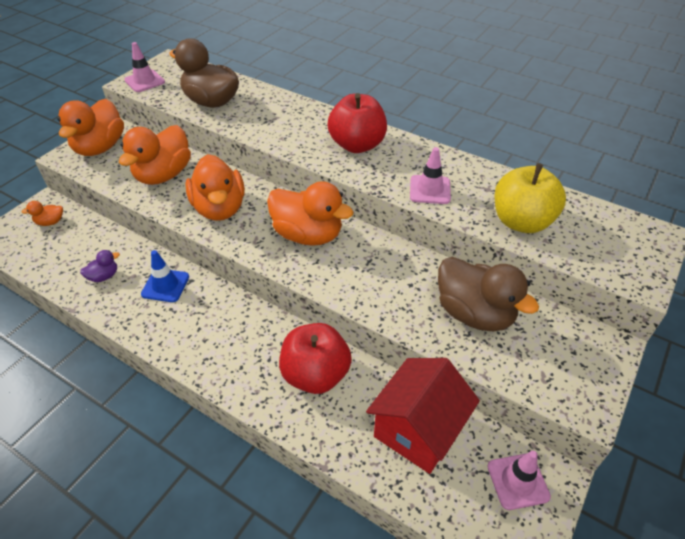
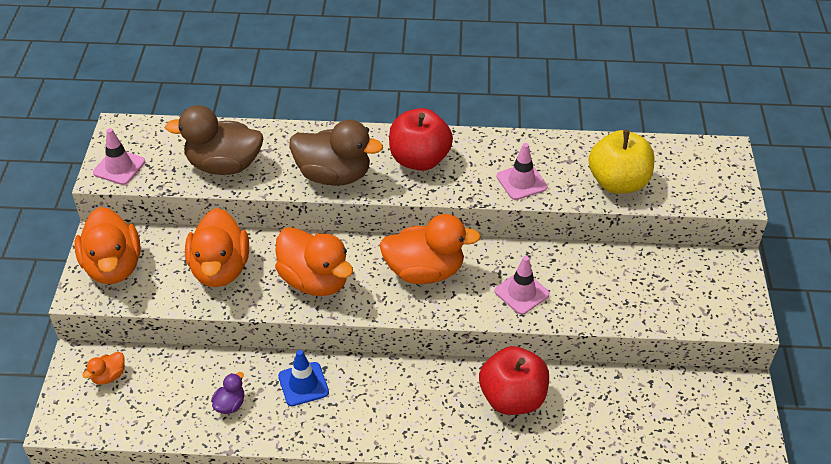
camera: 30 degrees left, 0 degrees up
red house [366,358,480,474] -> none
brown duck [438,257,539,331] -> brown duck moved to [289,120,383,186]
pink traffic cone [487,451,551,510] -> pink traffic cone moved to [494,256,550,315]

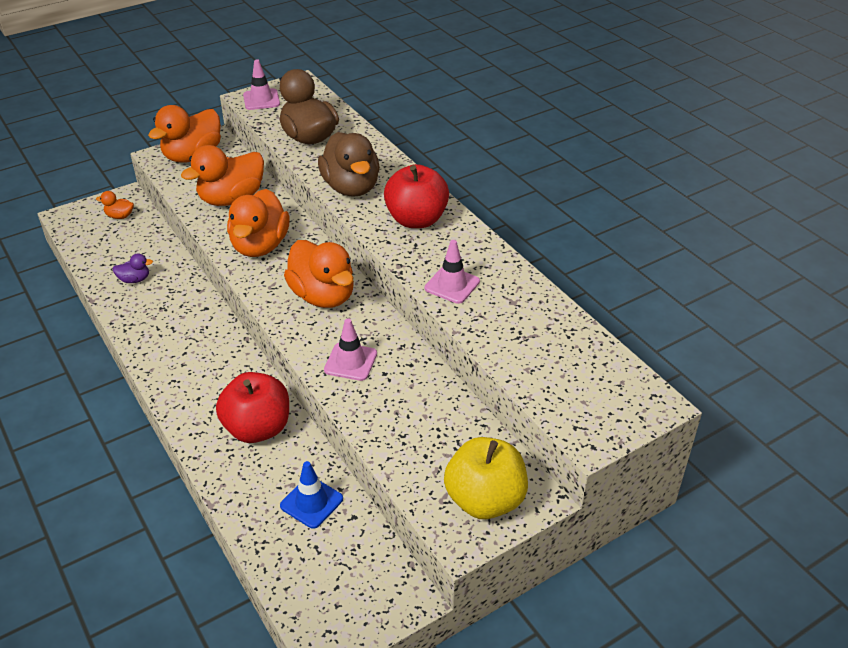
camera: 55 degrees right, 5 degrees down
blue traffic cone [278,350,329,406] -> blue traffic cone moved to [280,461,343,529]
yellow apple [588,130,654,194] -> yellow apple moved to [444,437,528,519]

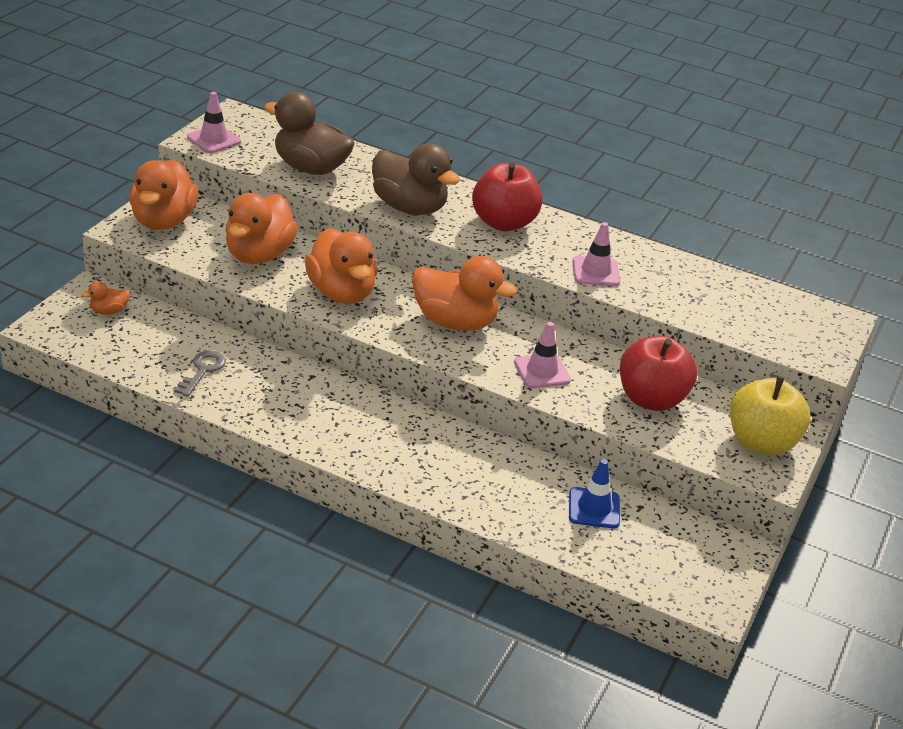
camera: 35 degrees left, 5 degrees down
purple duck [112,253,153,283] -> grey key [175,350,226,397]
red apple [216,372,289,443] -> red apple moved to [620,336,697,411]

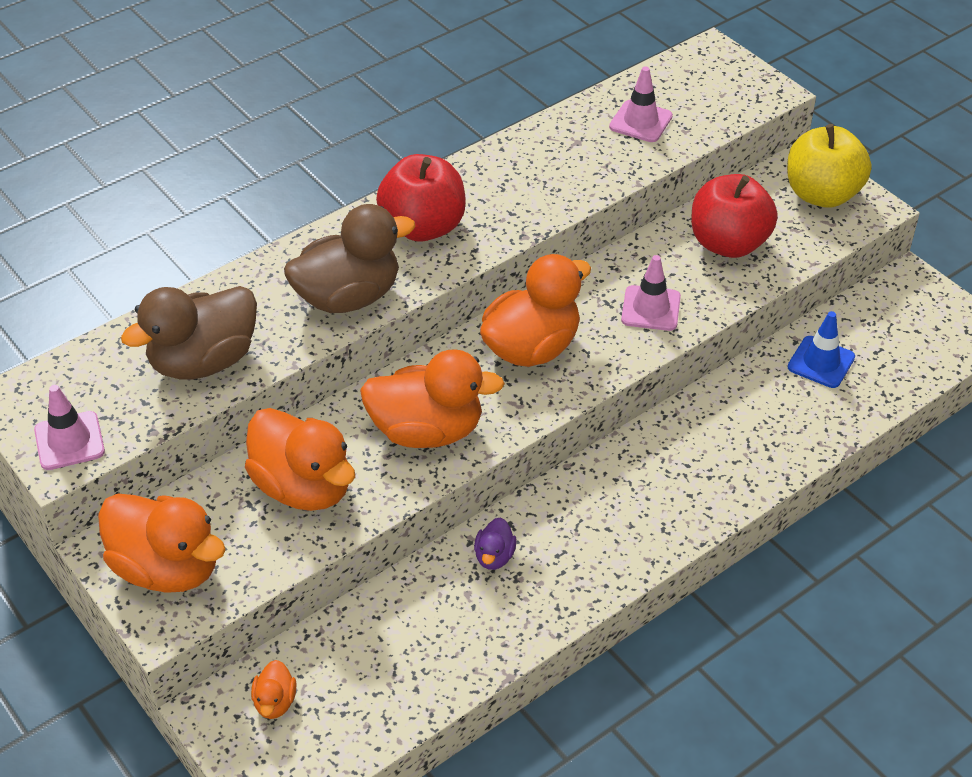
camera: 60 degrees left, 10 degrees up
grey key [175,350,226,397] -> none
pink traffic cone [572,222,620,286] -> pink traffic cone moved to [609,66,673,142]
none -> purple duck [474,517,517,570]

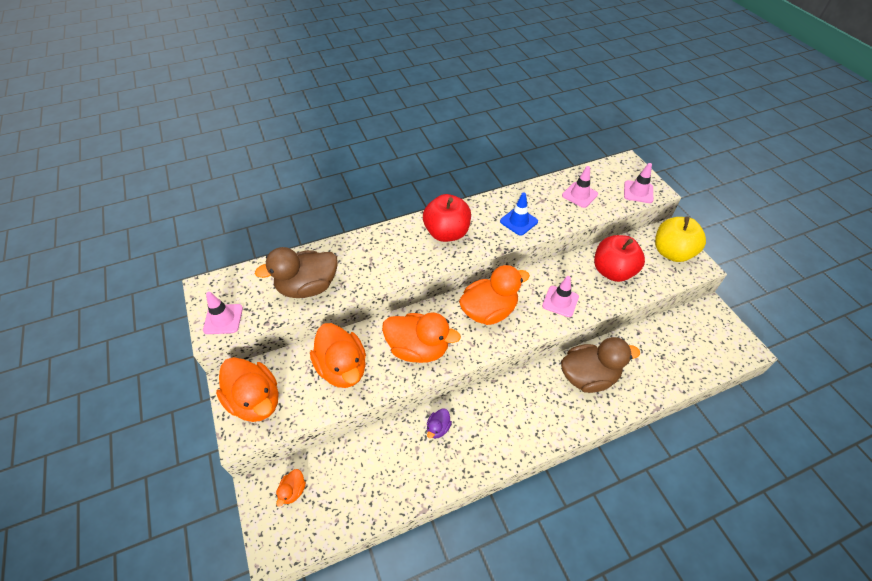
camera: 15 degrees right, 5 degrees up
brown duck [284,204,415,313] -> brown duck moved to [561,337,640,393]
blue traffic cone [788,311,855,388] -> blue traffic cone moved to [500,193,538,236]
none -> pink traffic cone [624,163,653,203]

